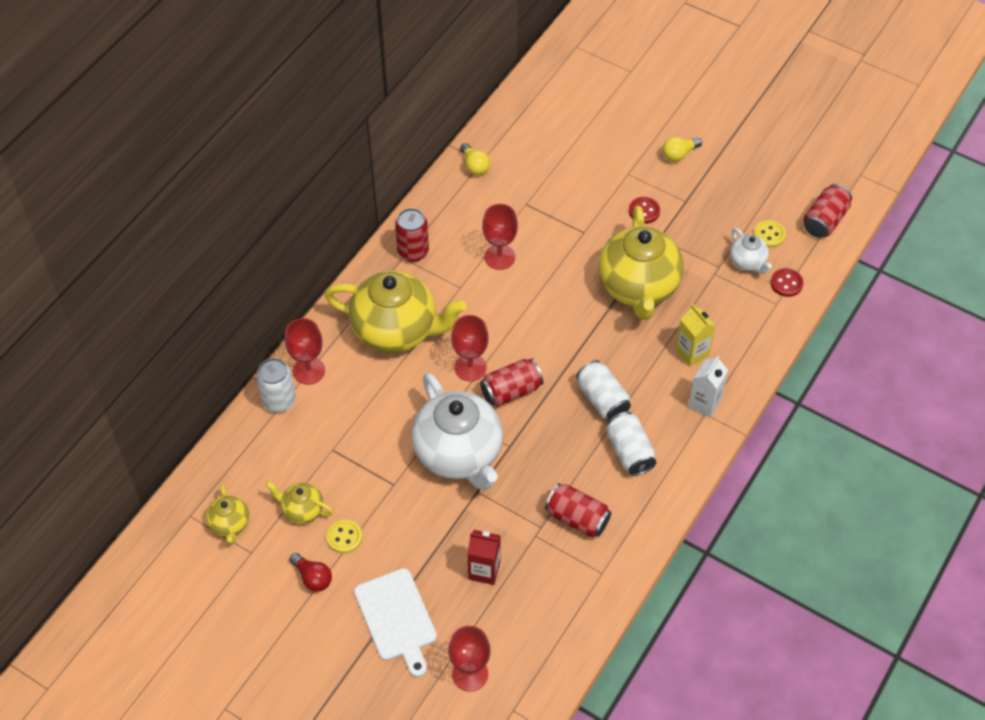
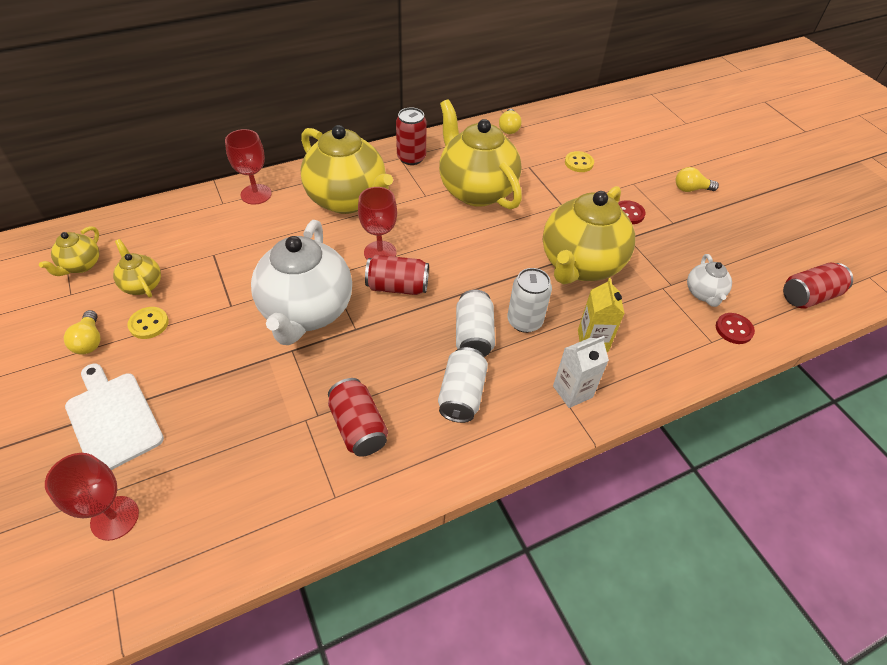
camera: 30 degrees right, 5 degrees down
white can [256,358,296,412] -> white can moved to [507,268,552,333]
red light bulb [289,553,332,592] -> yellow light bulb [64,310,100,355]
white cutting board [354,568,437,677] -> white cutting board turned 135 degrees clockwise [65,364,164,470]
red carton [467,530,501,585] -> none
red goblet [482,204,518,270] -> yellow teapot [439,99,522,210]
yellow button [754,220,786,248] -> yellow button moved to [565,151,594,172]

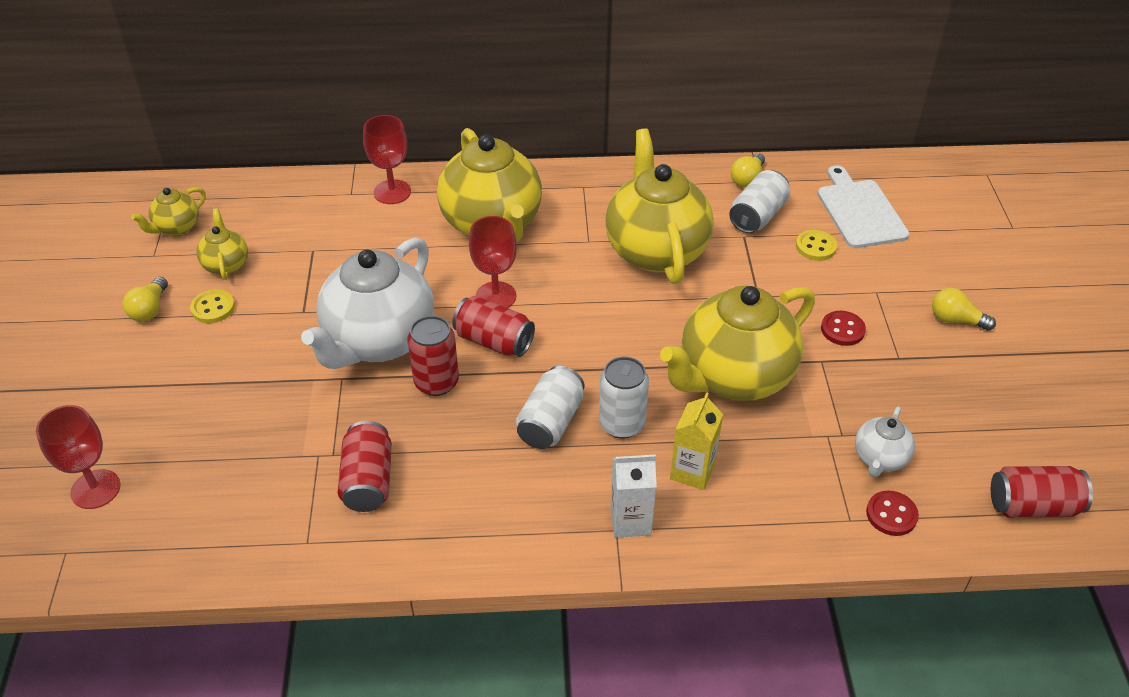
camera: 25 degrees right, 5 degrees down
white cutting board [65,364,164,470] -> white cutting board moved to [818,165,909,248]
red can [396,107,427,165] -> red can moved to [407,316,459,396]
white can [438,347,488,423] -> white can moved to [729,170,790,233]

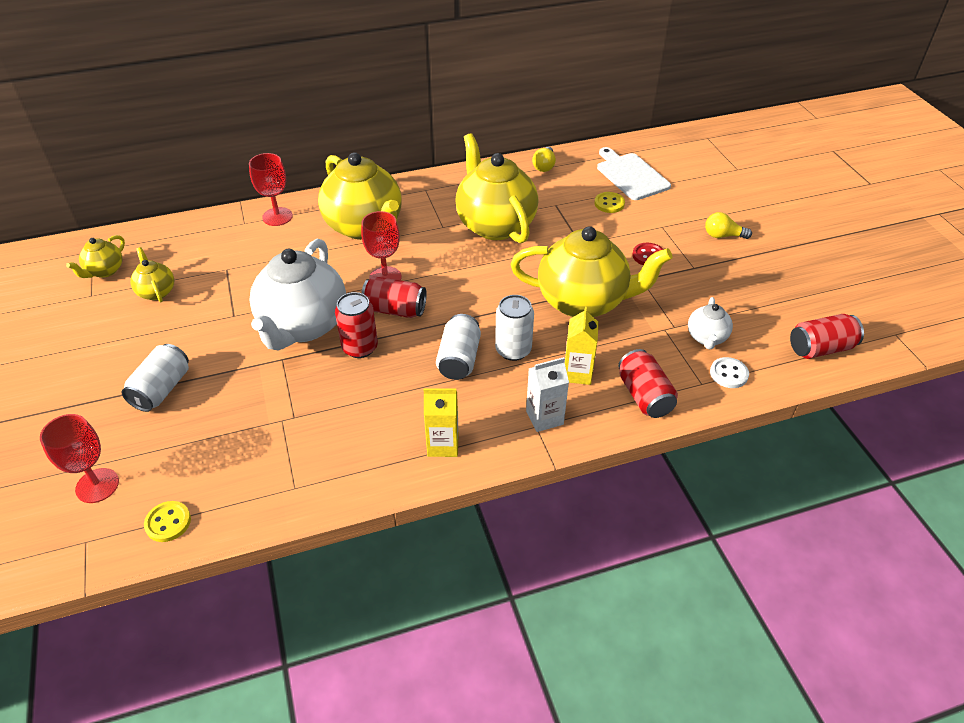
camera: 15 degrees left, 0 degrees up
yellow light bulb [123,277,168,321] -> none
yellow button [190,289,235,323] -> yellow button moved to [144,501,191,542]
red can [338,421,392,512] -> red can moved to [618,349,678,418]
yellow teapot [660,286,815,401] -> yellow teapot turned 120 degrees counterclockwise [511,226,672,317]
white can [729,170,790,233] -> white can moved to [121,344,189,412]
red button [866,491,919,536] -> white button [710,357,749,388]
none -> yellow carton [424,388,459,457]

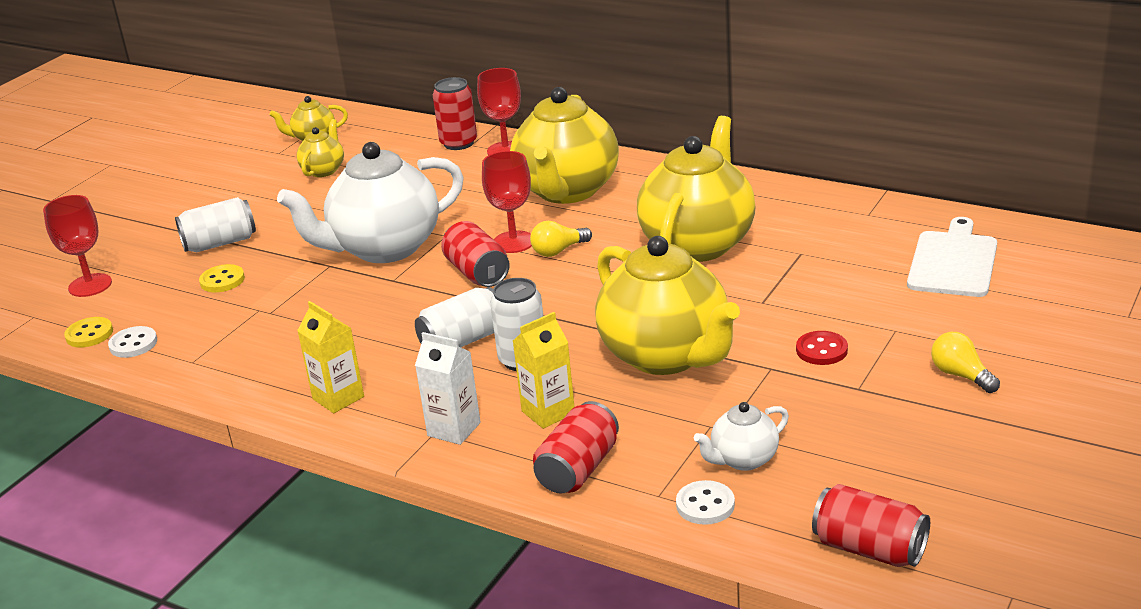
camera: 50 degrees right, 15 degrees down
red can [335,292,378,358] -> red can moved to [433,77,477,150]
yellow light bulb [532,147,556,172] -> yellow light bulb moved to [530,221,592,257]
yellow button [594,192,625,213] -> yellow button moved to [199,264,245,292]
none -> white button [108,326,157,358]

